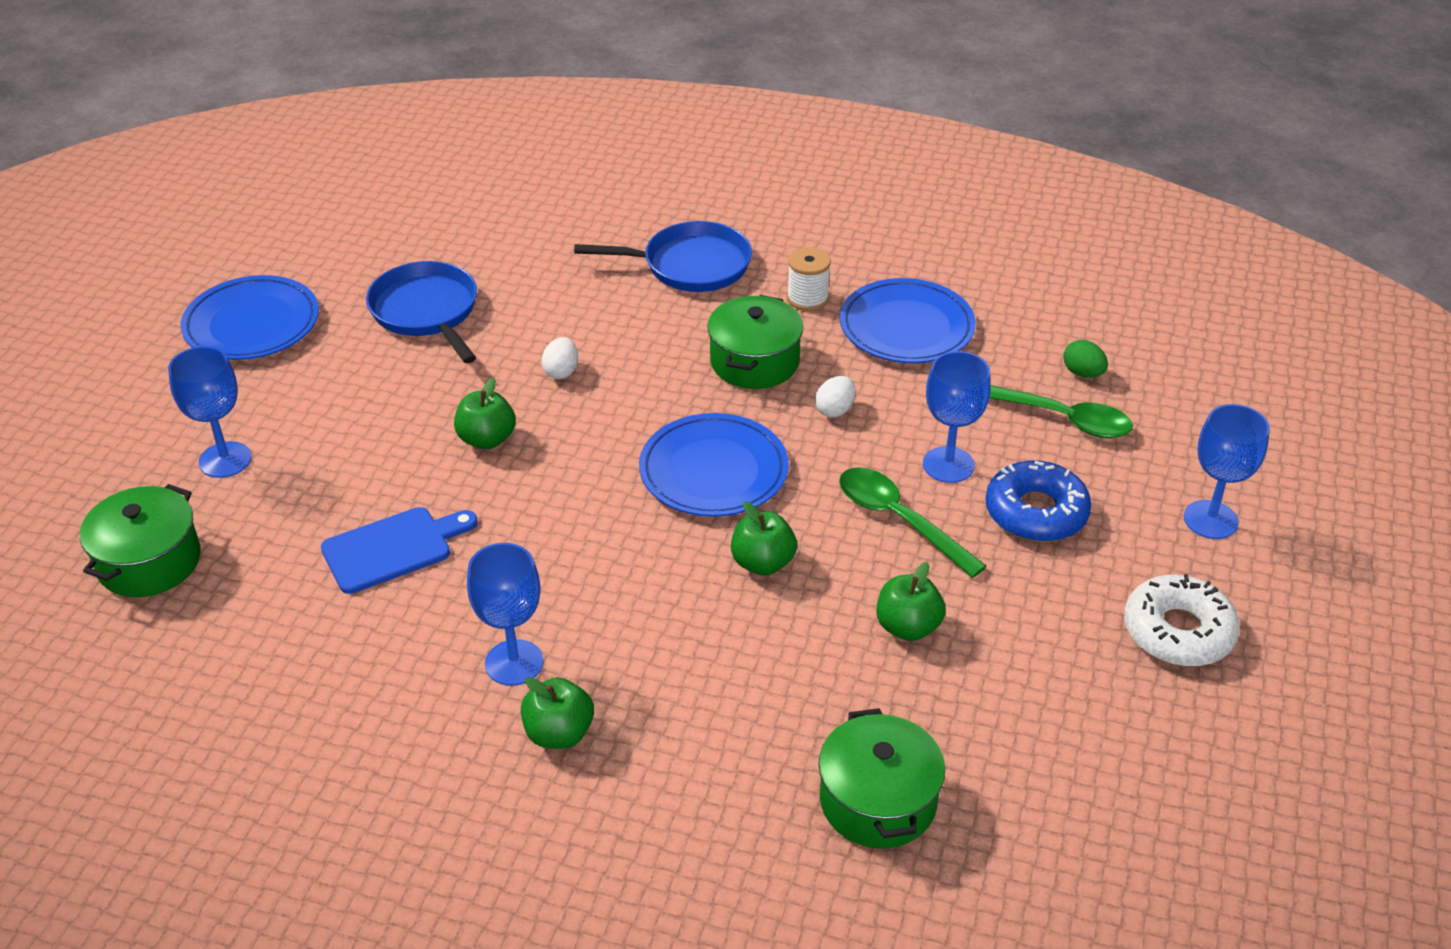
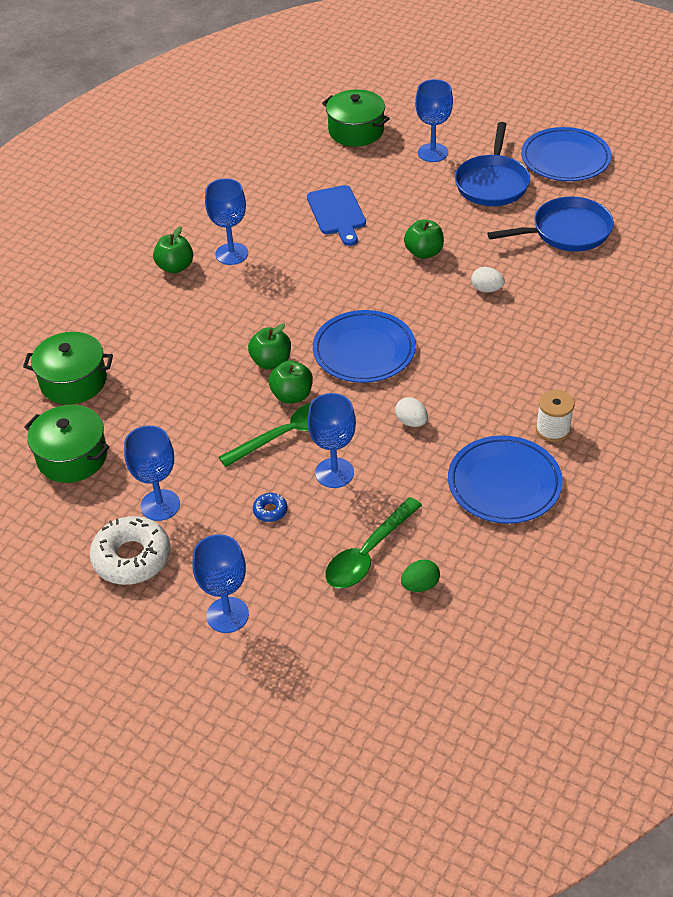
camera: 105 degrees right, 5 degrees up
blue pan [574,221,752,292] -> blue pan moved to [455,122,530,206]
green pot [707,295,803,389] -> green pot moved to [24,405,110,483]
green apple [876,562,946,641] -> green apple moved to [269,361,313,404]
blue donut [986,461,1092,542] -> blue donut [253,493,287,522], size x0.45
none -> blue goblet [124,426,180,521]

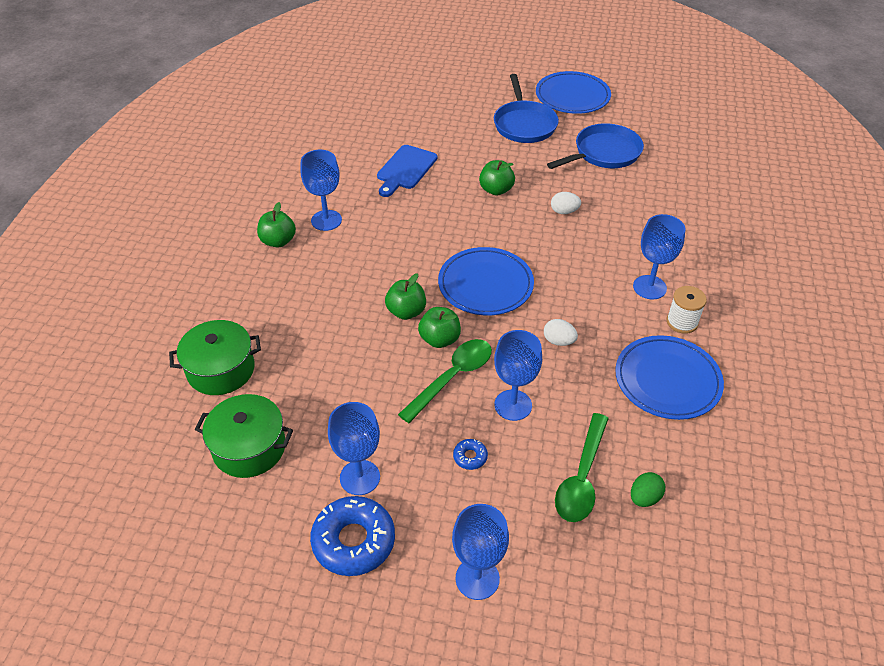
camera: 20 degrees left, 0 degrees up
white donut [90,516,171,585] -> blue donut [310,496,395,576]
blue cutting board [307,185,366,246] -> blue cutting board turned 60 degrees clockwise [377,145,438,197]
green pot [322,89,390,147] -> none
blue goblet [415,79,453,162] -> blue goblet moved to [633,214,685,299]

